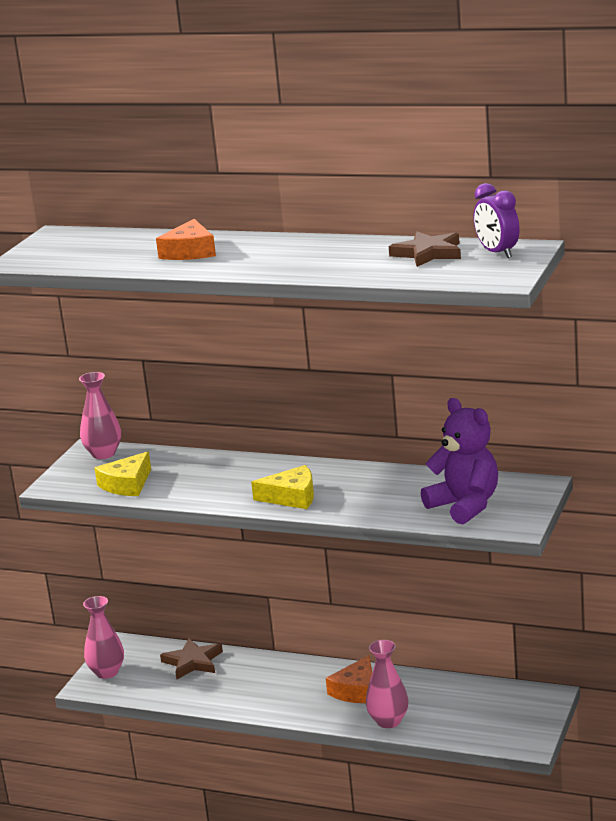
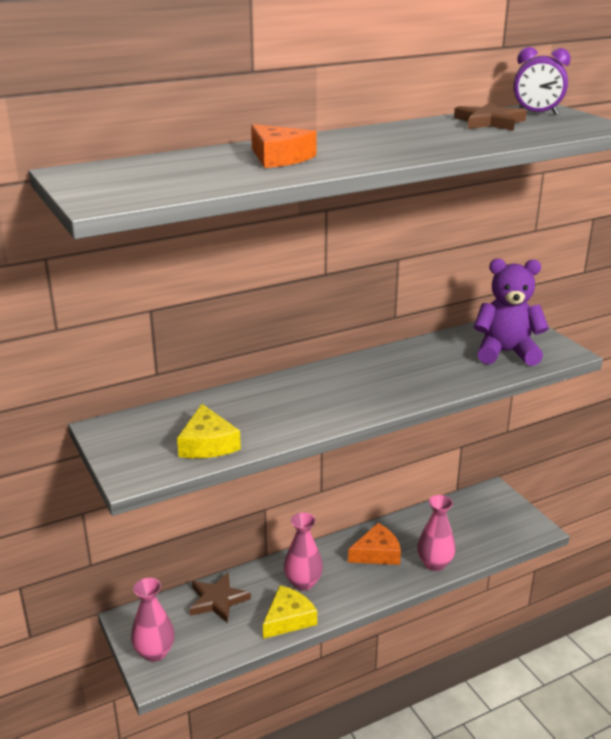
camera: 50 degrees left, 5 degrees up
pink vase [79,372,121,459] -> pink vase moved to [284,513,323,590]
yellow cheese [251,465,314,509] -> yellow cheese moved to [263,585,317,639]
orange cheese [326,655,372,703] -> orange cheese turned 90 degrees counterclockwise [348,523,401,565]

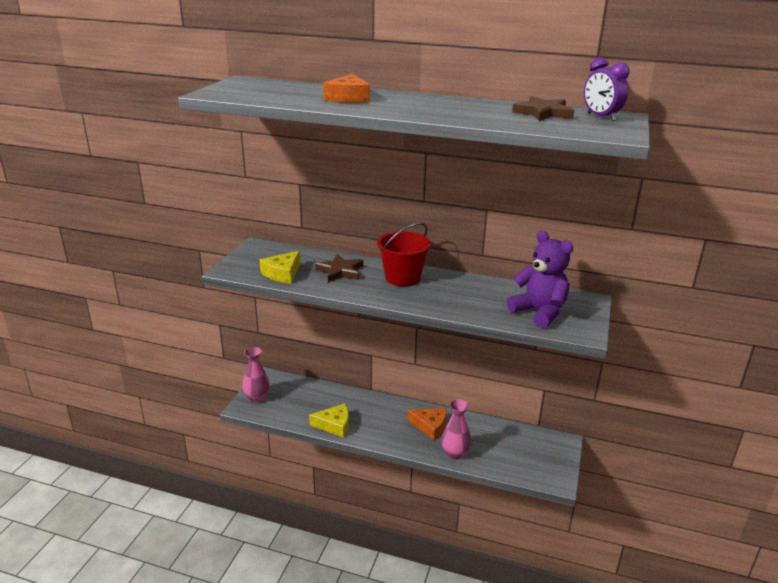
camera: 45 degrees right, 0 degrees up
brown star [190,572,251,623] -> brown star moved to [315,254,363,282]
pink vase [284,513,323,590] -> none
none -> red bucket [377,222,431,286]

